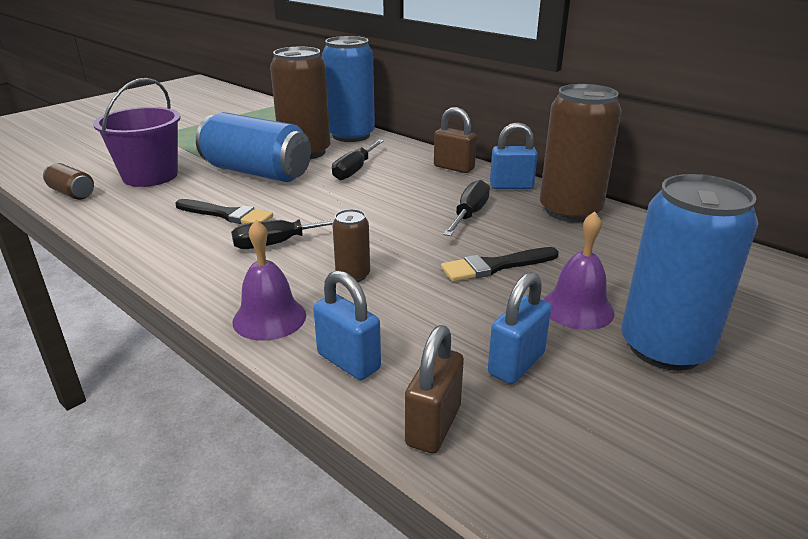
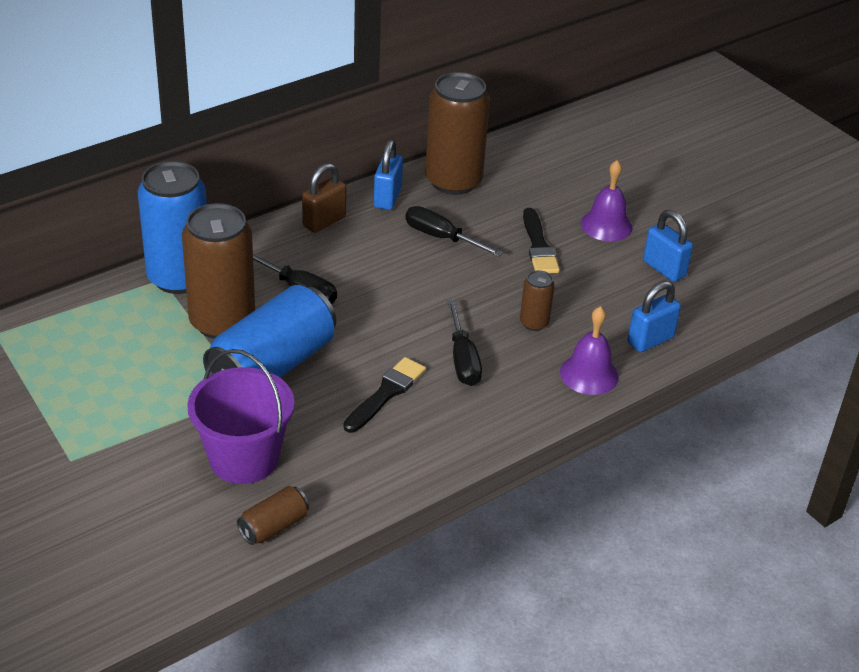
camera: 80 degrees left, 10 degrees up
brown padlock [405,325,464,454] -> none
blue can [621,174,759,371] -> none

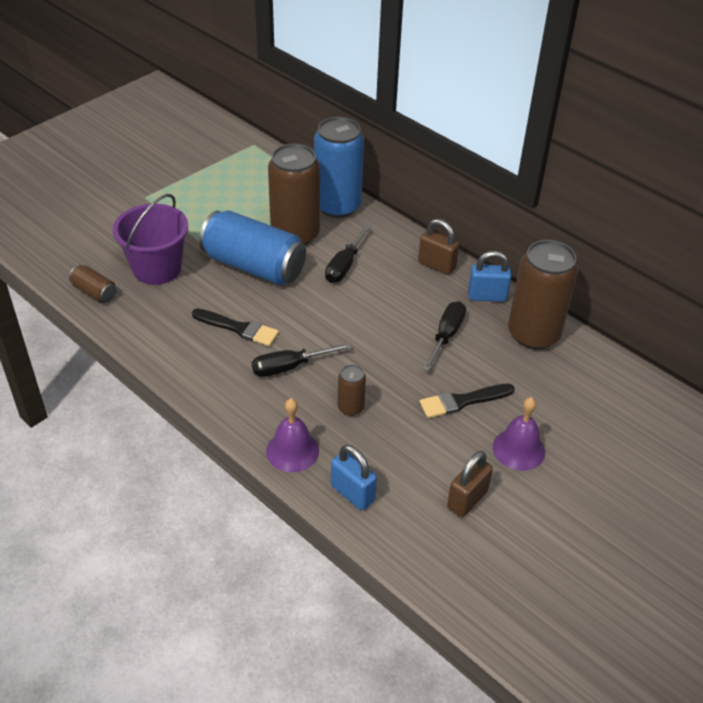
camera: 80 degrees right, 5 degrees up
blue padlock [643,210,693,282] -> brown padlock [447,451,493,517]

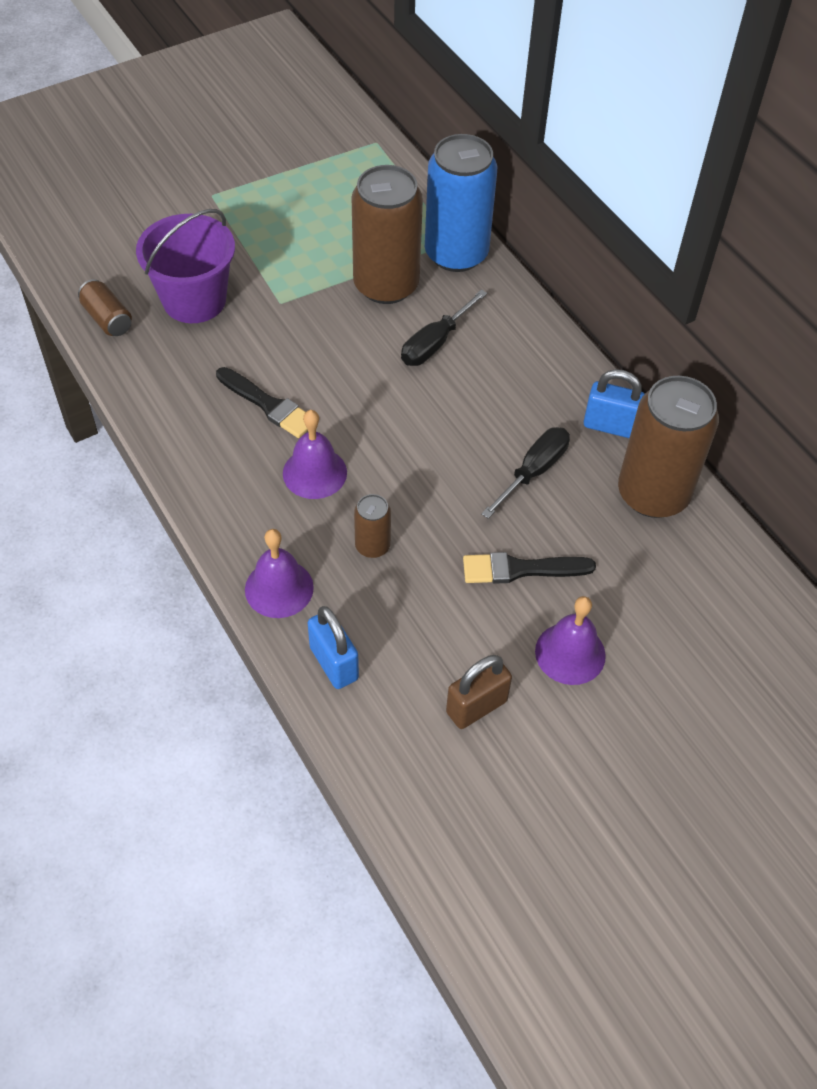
camera: 15 degrees right, 10 degrees up
blue can [199,210,306,285] -> none
black screwdriver [252,343,351,377] -> purple bell [283,410,347,499]
brown padlock [418,219,459,275] -> none

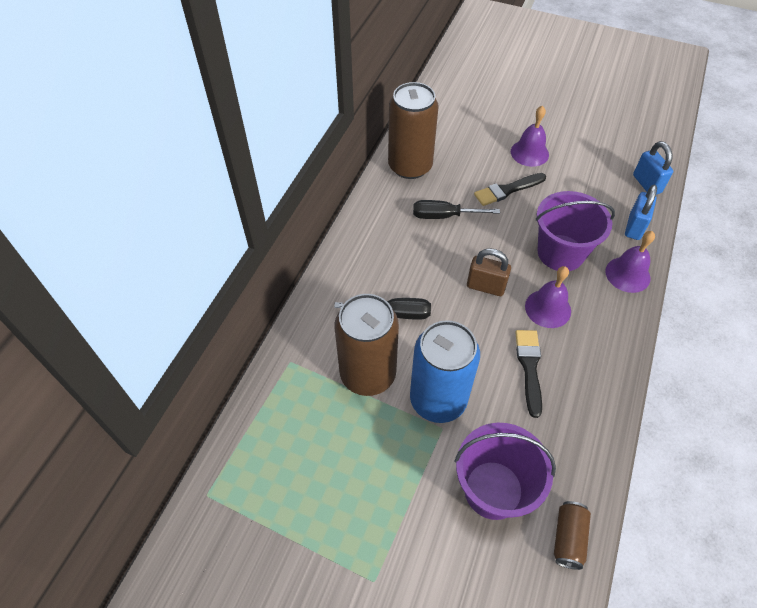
camera: 125 degrees left, 0 degrees up
brown can [354,494,391,558] -> purple bucket [536,191,615,271]
blue can [425,134,497,272] -> blue can moved to [410,320,480,423]
brown padlock [446,655,512,729] -> brown padlock moved to [467,248,511,296]
black brush [463,552,596,584] -> black brush turned 105 degrees clockwise [474,173,546,206]
blue padlock [584,369,644,438] -> blue padlock moved to [633,141,673,195]

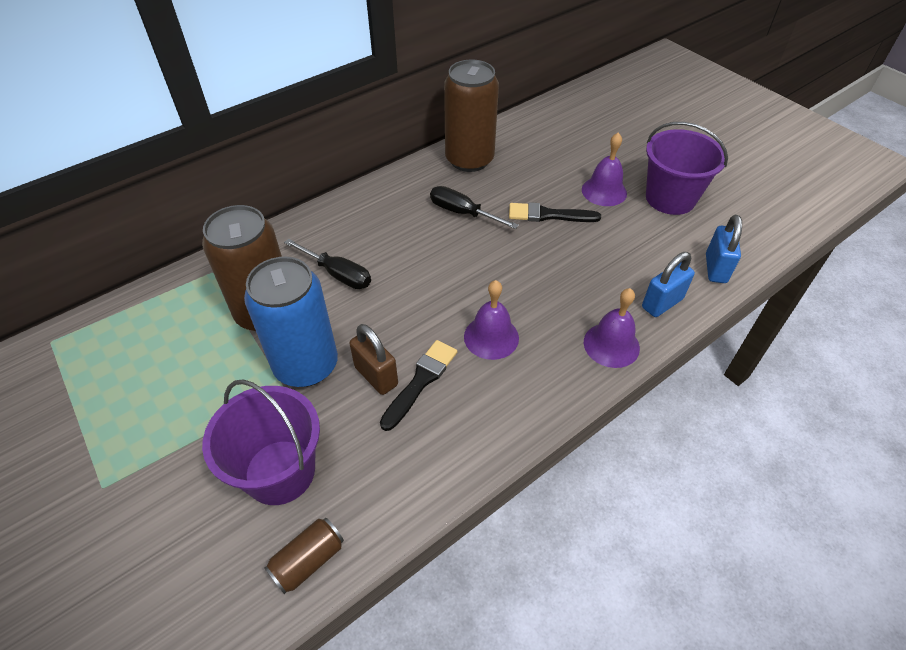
camera: 30 degrees right, 5 degrees down
brown padlock [467,248,511,296] -> brown padlock moved to [349,324,398,395]
purple bucket [536,191,615,271] -> purple bucket moved to [646,122,728,215]

